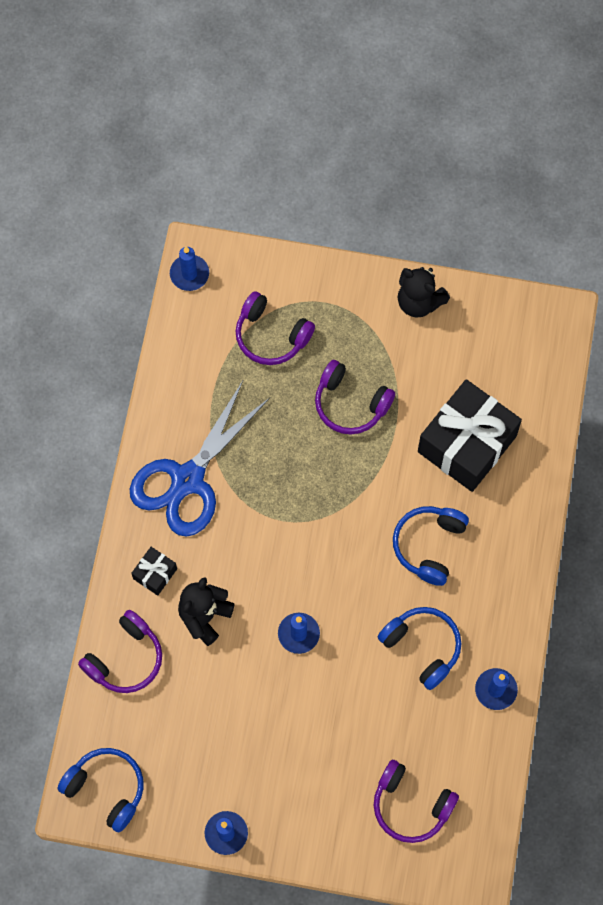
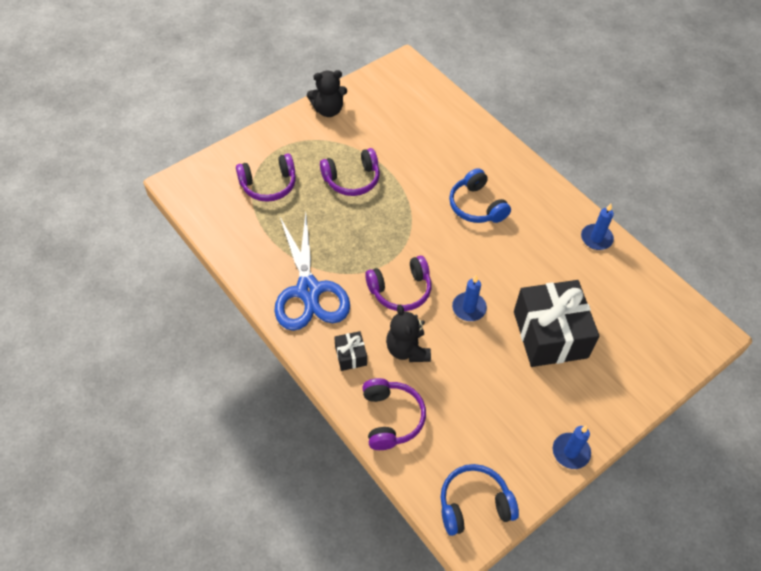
camera: 50 degrees left, 15 degrees down
blue candle [170,246,209,291] -> none
purple headphones [374,760,459,843] -> purple headphones moved to [365,256,431,311]
blue headphones [378,607,461,690] -> none
black gift [418,379,522,492] -> black gift moved to [514,280,599,367]

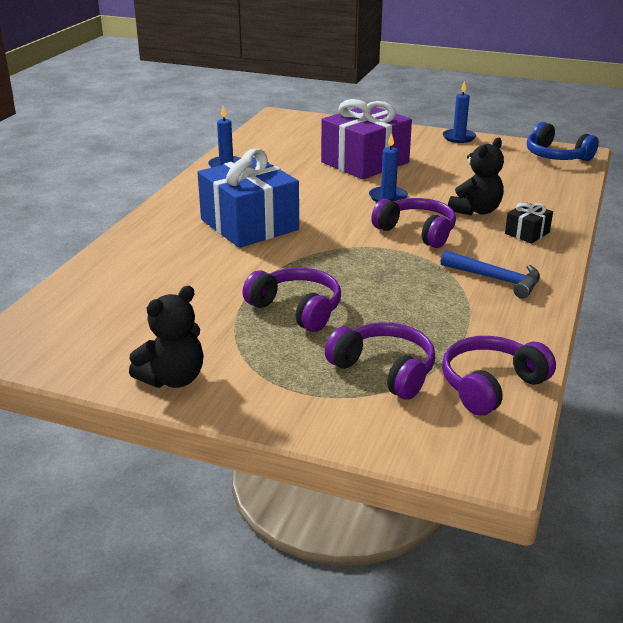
camera: 120 degrees left, 25 degrees down
blue scissors [274,213,350,331] -> blue hammer [441,250,540,299]
black teddy bear [307,70,347,117] -> black teddy bear turned 90 degrees clockwise [129,286,204,388]
purple headphones [362,378,426,450] -> purple headphones moved to [442,336,556,416]
blue headphones [449,168,511,223] -> blue gift [197,148,299,248]
black gift [514,280,599,367] -> purple gift [321,99,412,179]

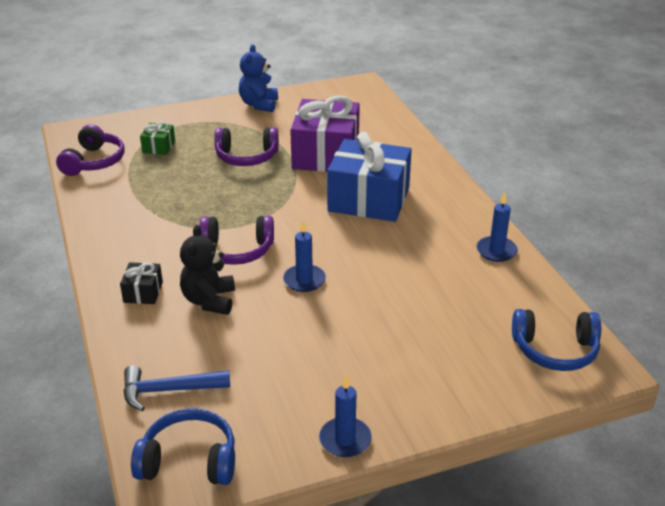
camera: 140 degrees right, 5 degrees up
black teddy bear [129,286,204,388] -> blue teddy bear [239,44,278,112]
purple gift [321,99,412,179] -> purple gift moved to [290,95,360,172]
purple headphones [325,322,435,400] -> green gift [140,122,175,155]
blue hammer [441,250,540,299] -> blue hammer moved to [123,365,230,411]
none -> blue headphones [512,309,601,371]

